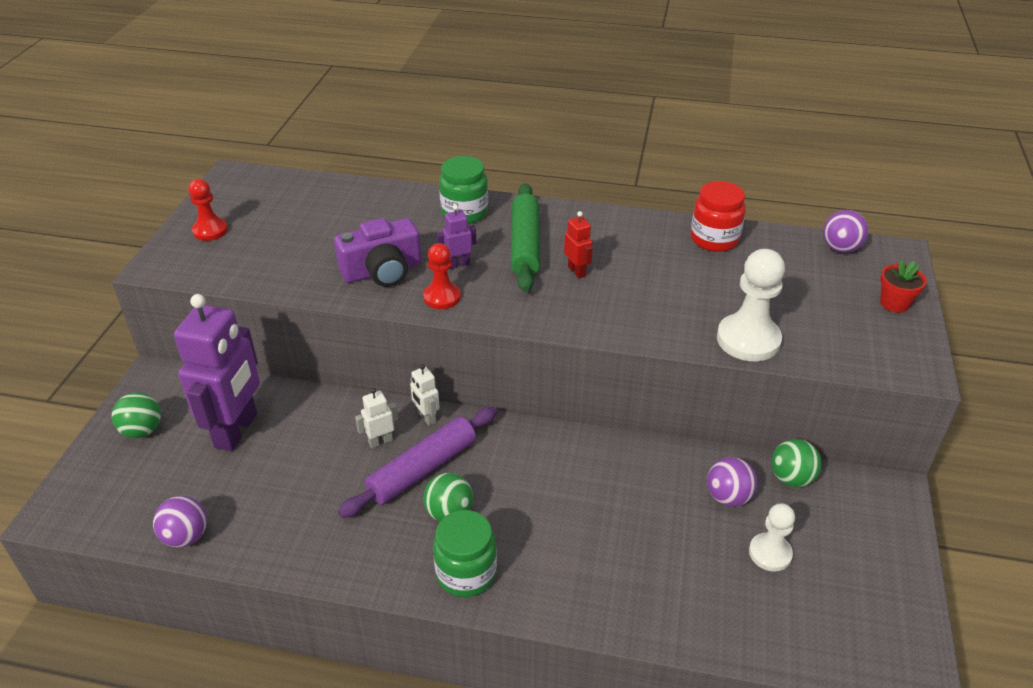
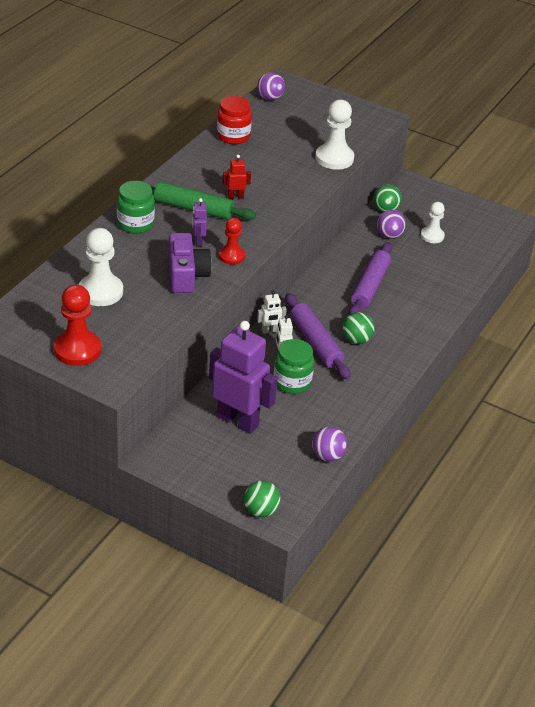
camera: 75 degrees left, 0 degrees up
green ball [112,393,161,438] -> green ball moved to [244,480,280,517]
red pawn [189,179,228,241] -> red pawn [54,284,101,366], size x1.60
green jar [433,510,497,597] -> green jar moved to [274,339,314,394]
red flower pot [880,259,927,313] -> none
none -> white pawn [79,228,123,306]
none -> purple rolling pin [349,242,392,315]

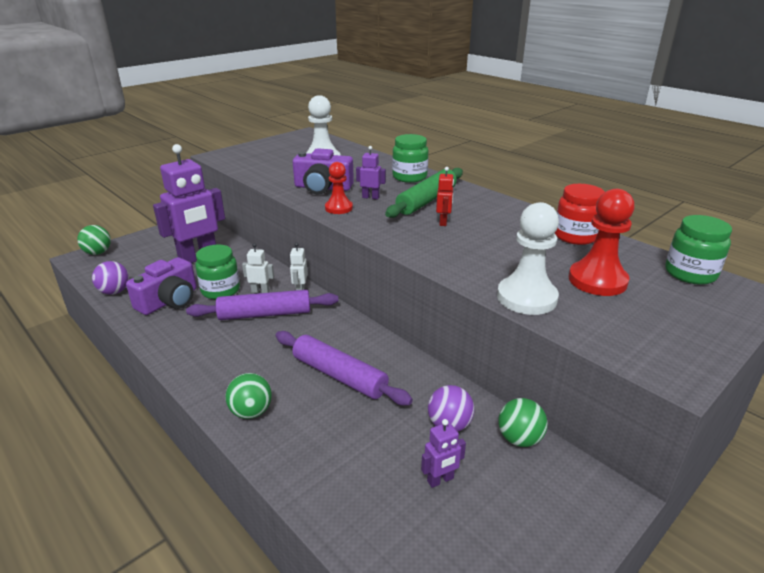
camera: 110 degrees right, 10 degrees down
red pawn [54,284,101,366] -> red pawn moved to [569,189,635,296]
purple ball [257,72,285,100] -> green jar [666,215,732,285]
green ball [343,312,375,344] -> green ball moved to [225,373,272,419]
white pawn [421,202,445,243] -> purple robot [421,419,466,488]
none -> purple camera [126,257,197,315]

